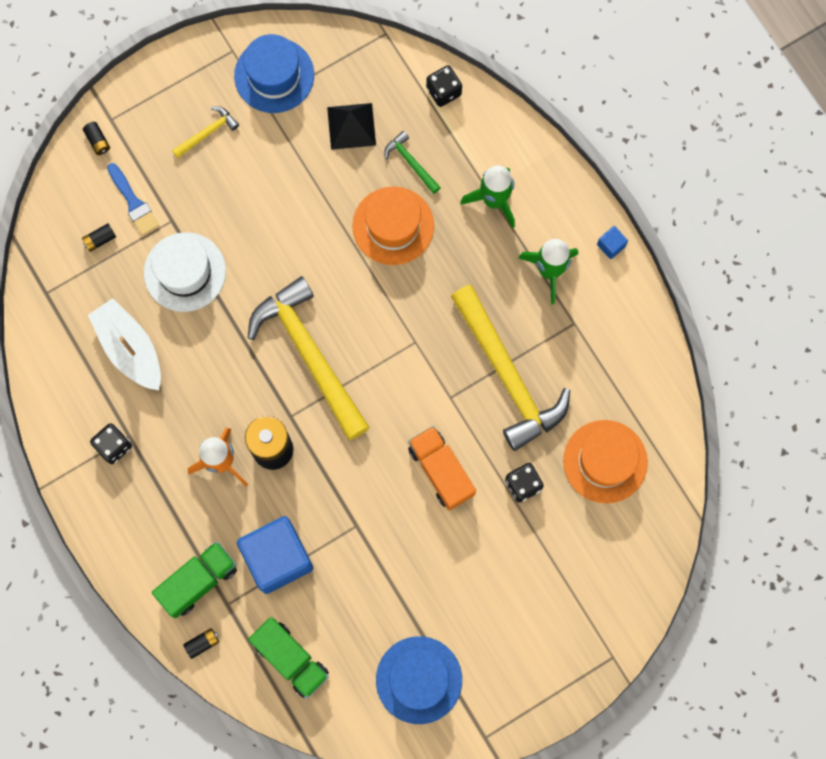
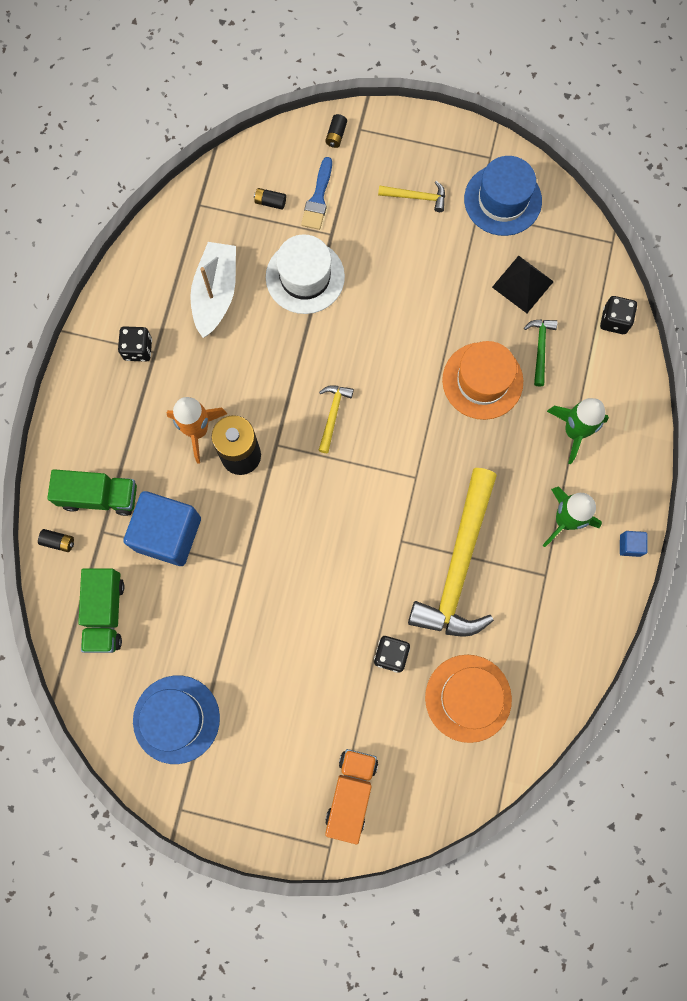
camera: 45 degrees right, 0 degrees up
yellow hammer [248,276,370,440] -> yellow hammer [318,385,354,453], size x0.43
orange truck [408,426,476,511] -> orange truck moved to [325,749,378,844]

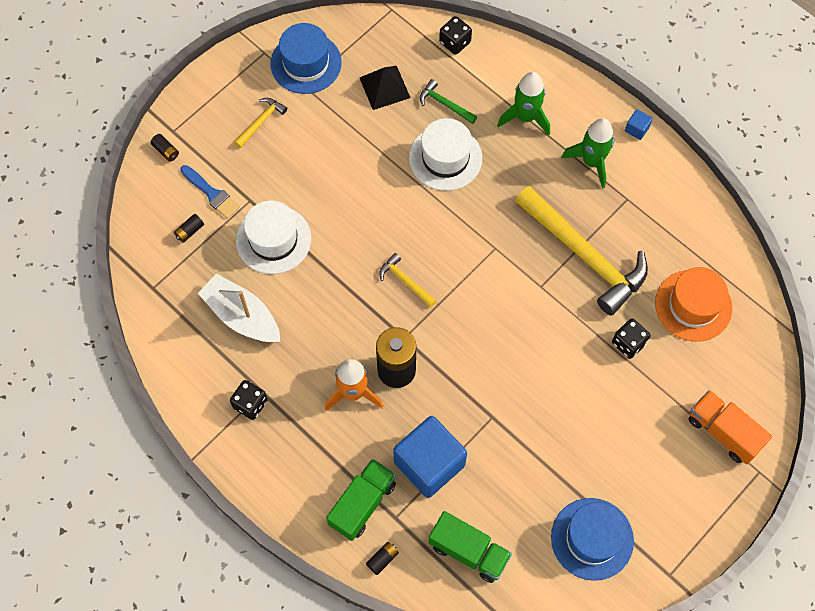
camera: 60 degrees left, 10 degrees down
orange hat [442,341,523,420] -> white hat [409,118,482,191]

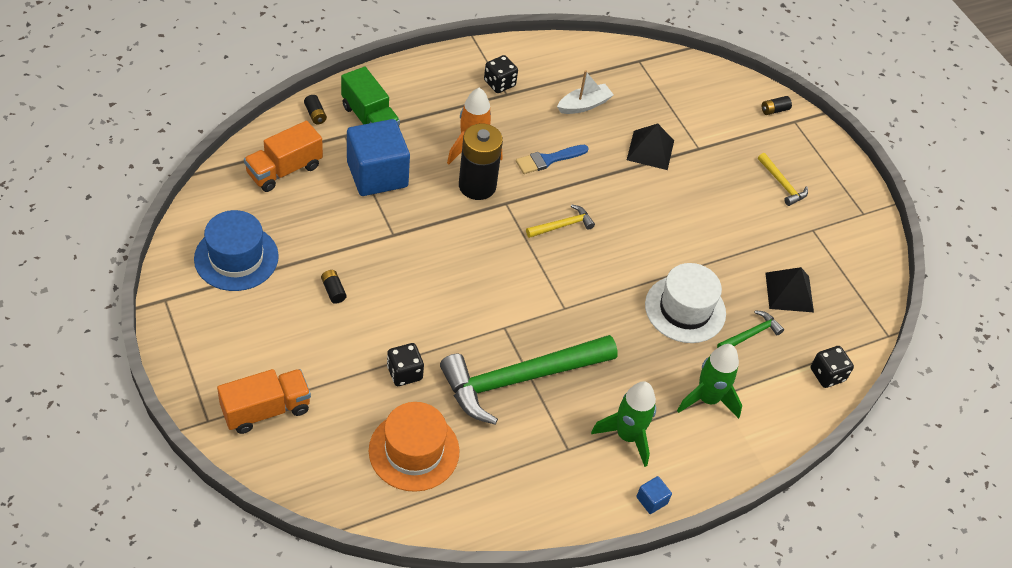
camera: 105 degrees right, 15 degrees down
black battery [174,214,204,243] -> black battery moved to [321,270,347,304]
blue brush [181,165,240,219] -> blue brush moved to [516,145,589,174]
white boat [198,274,280,342] -> white boat [557,70,614,114], size x0.66
white hat [236,201,311,274] -> black pyramid [627,124,674,170]
blue hat [271,23,342,94] -> none
green truck [429,511,512,583] -> orange truck [244,121,323,192]
yellow hammer [515,186,648,316] -> green hammer [440,335,618,425]

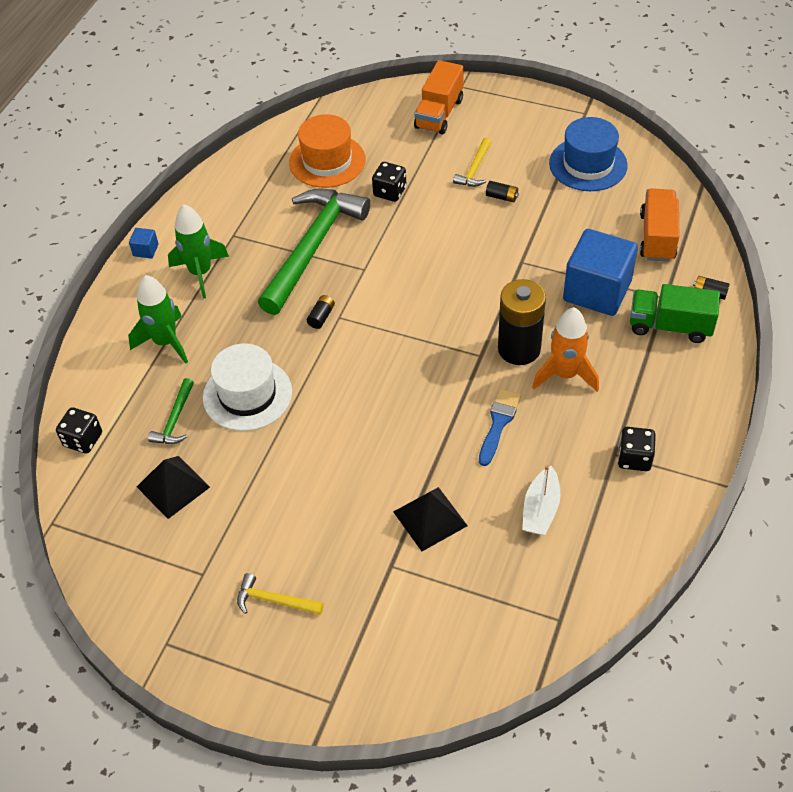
camera: 145 degrees right, 0 degrees up
yellow hammer [526,205,595,238] -> yellow hammer moved to [453,138,492,187]
black battery [762,96,792,115] -> black battery moved to [307,295,335,329]

